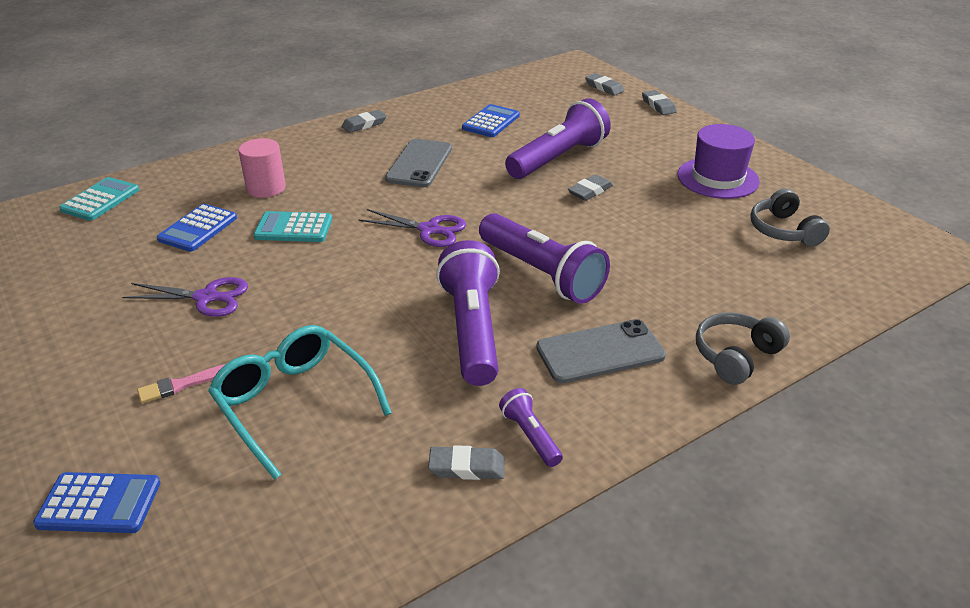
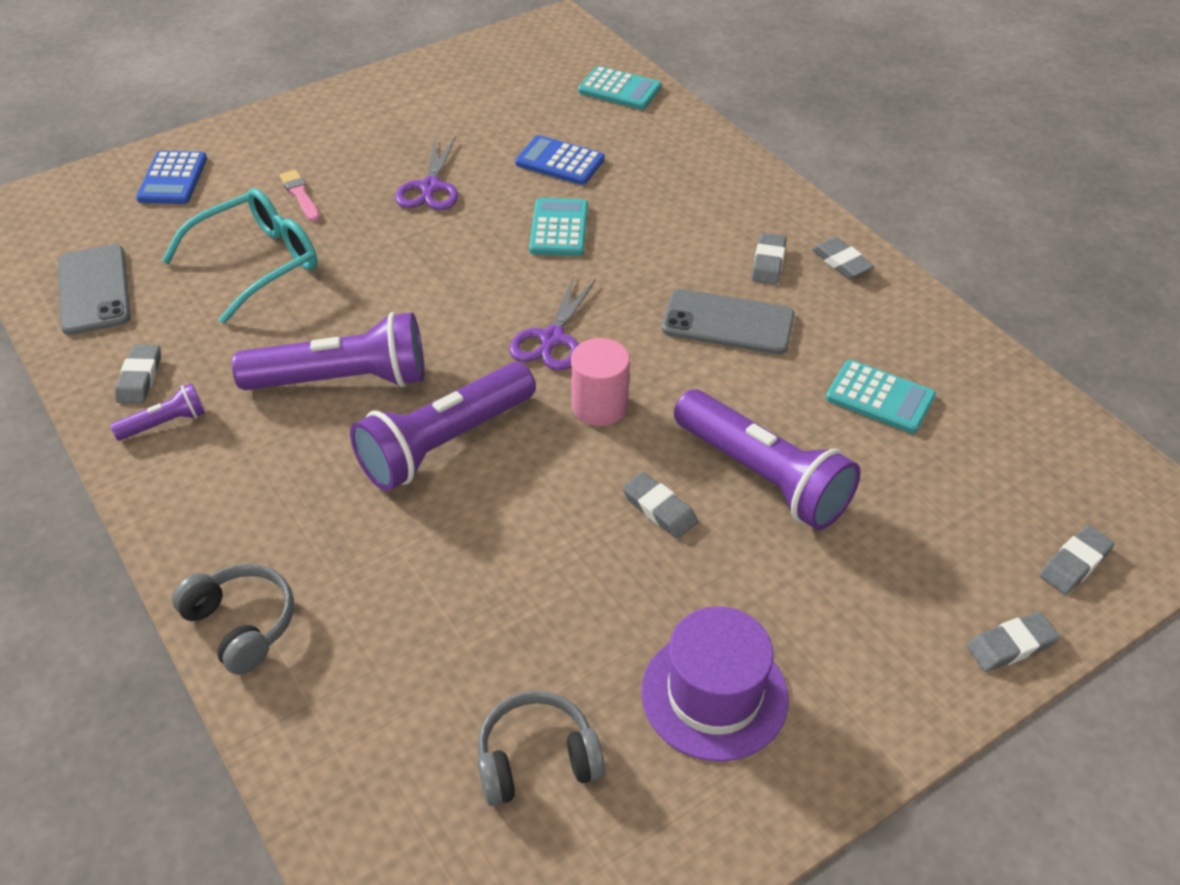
camera: 90 degrees right, 10 degrees up
pink cylinder [239,138,286,198] -> pink cylinder moved to [571,338,630,426]
blue calculator [462,104,520,137] -> turquoise calculator [826,360,936,433]
grey phone [536,319,666,383] -> grey phone moved to [58,244,131,335]
none -> grey eraser [752,233,786,285]

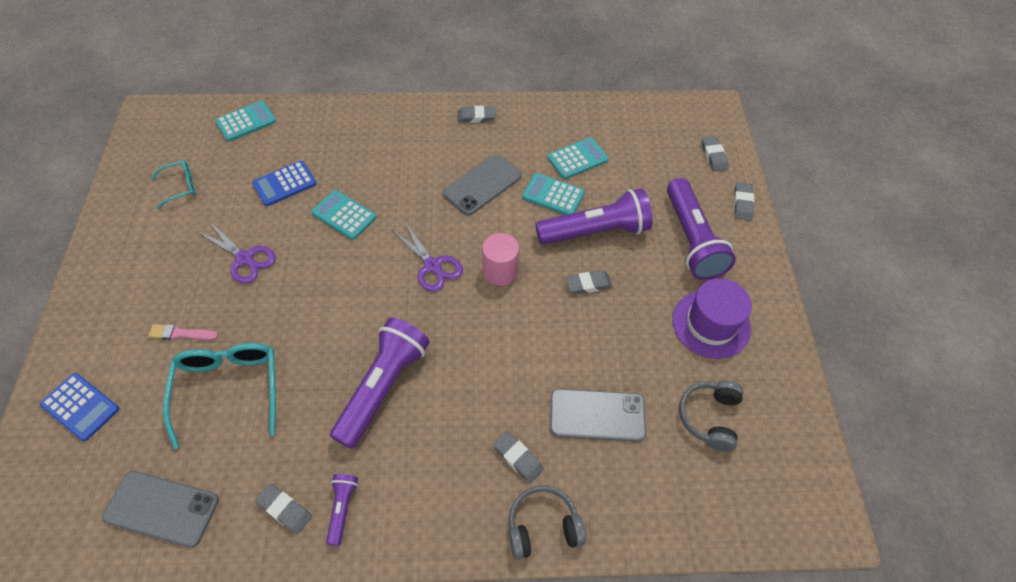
camera: 60 degrees left, 10 degrees up
purple flashlight [350,362,536,491] -> purple flashlight moved to [667,178,736,280]
grey eraser [752,233,786,285] -> grey eraser moved to [493,431,544,483]
none -> turquoise glasses [151,160,196,209]
none -> turquoise calculator [522,173,585,215]
none -> grey phone [550,389,646,442]

